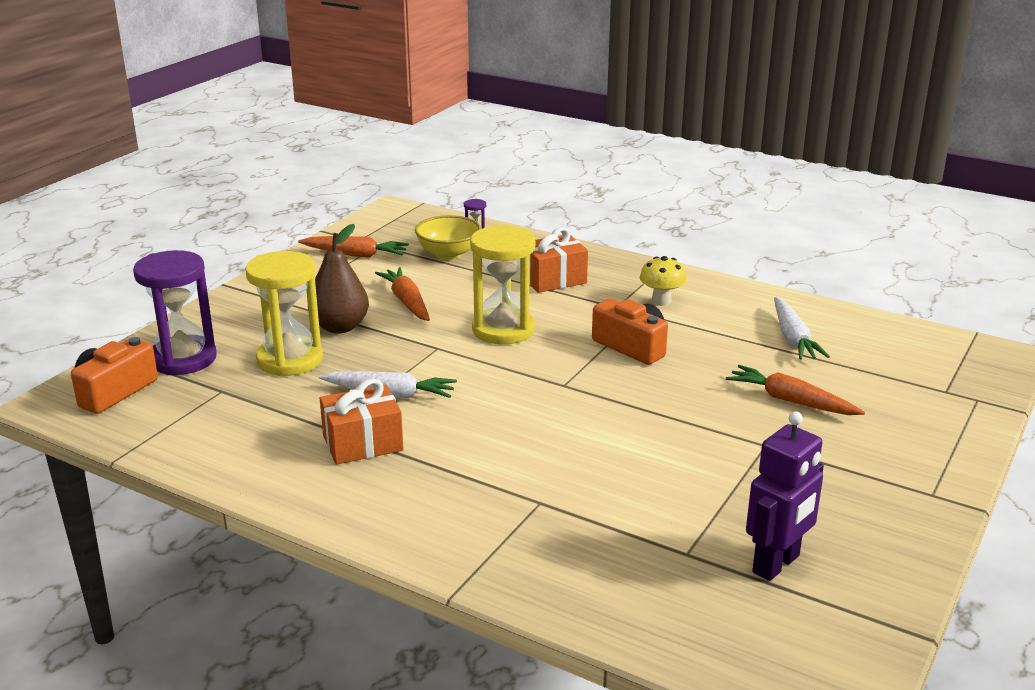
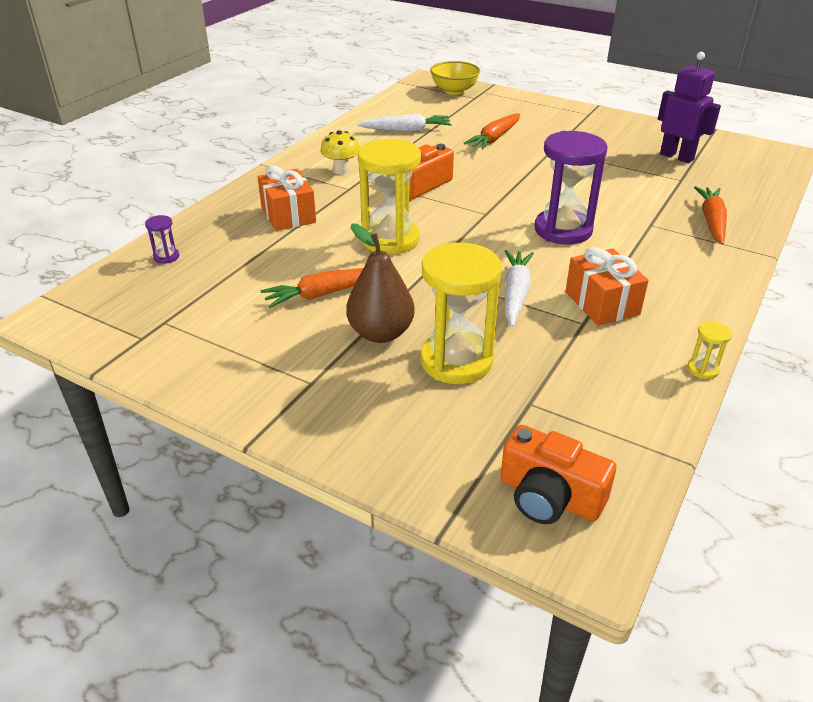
camera: 90 degrees left, 10 degrees up
purple hourglass [133,250,217,375] -> purple hourglass moved to [535,131,607,245]
orange carrot [298,236,409,258] -> orange carrot moved to [694,186,727,245]
yellow bowl [415,215,481,260] -> yellow bowl moved to [430,61,480,95]
none -> yellow hourglass [687,321,732,379]

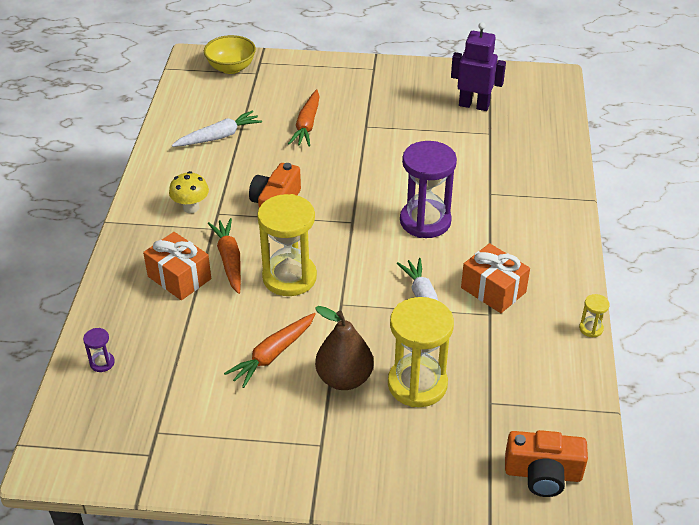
camera: 25 degrees left, 5 degrees up
orange carrot [694,186,727,245] -> orange carrot moved to [208,218,241,294]

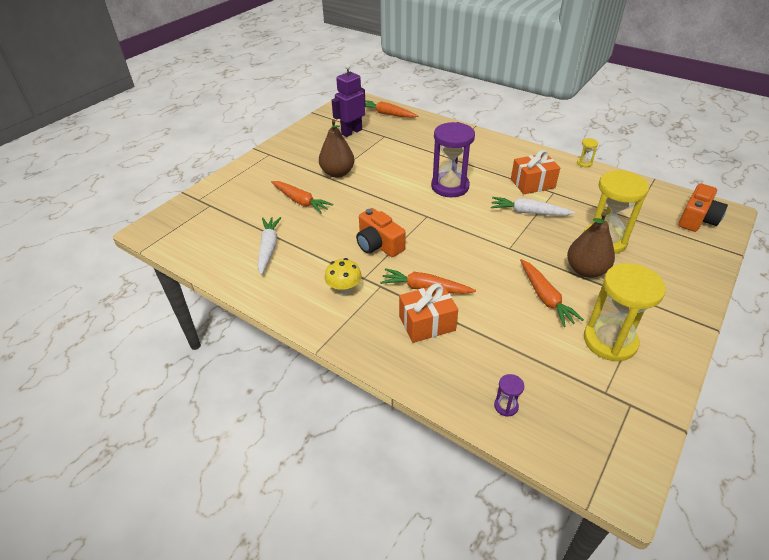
camera: 60 degrees left, 0 degrees up
yellow bowl [204,35,256,74] -> none
yellow hourglass [257,194,317,296] -> yellow hourglass moved to [584,263,666,362]
none -> brown pear [319,119,354,178]
none -> orange carrot [365,100,418,118]

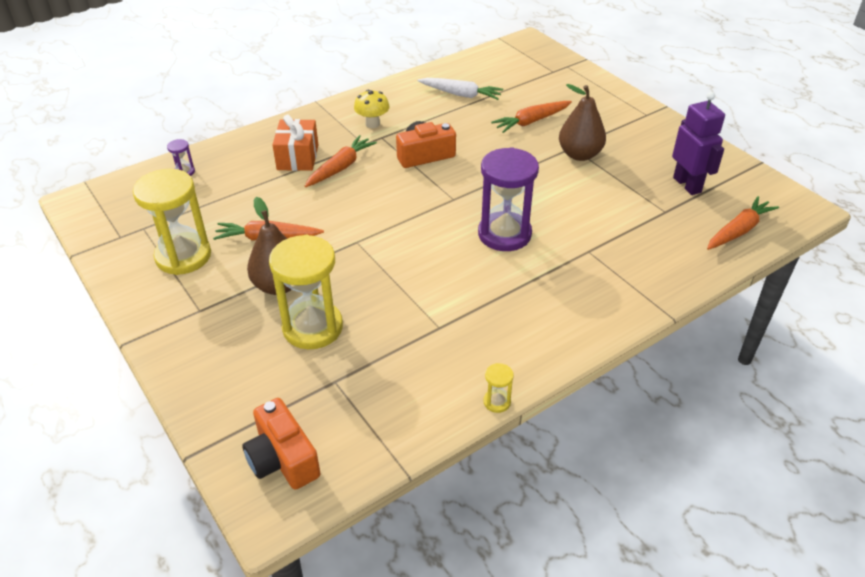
camera: 110 degrees right, 0 degrees up
white carrot [491,197,575,216] -> none
orange gift [511,150,560,194] -> none

